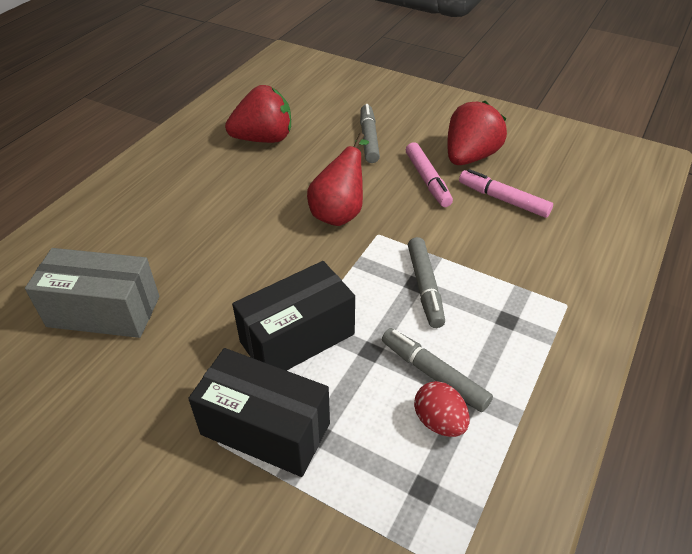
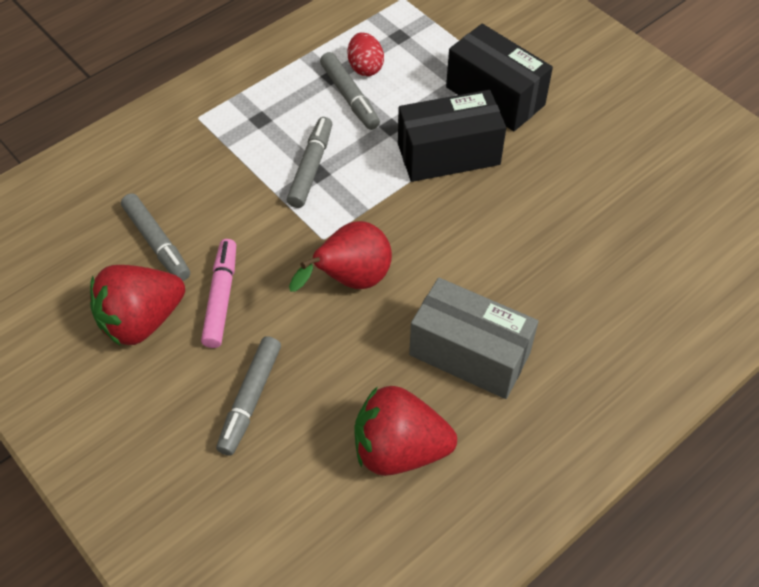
camera: 160 degrees left, 10 degrees up
grey box [25,248,159,338] -> grey box moved to [409,278,539,399]
pink marker [459,169,553,218] -> grey marker [121,193,190,281]

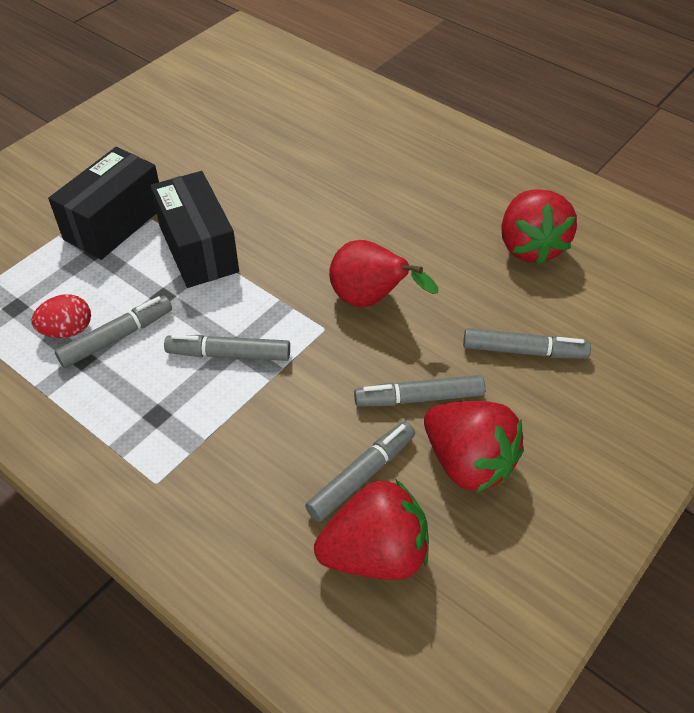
camera: 100 degrees left, 5 degrees down
pink marker [201,239,236,348] -> grey marker [354,375,485,407]
grey box [409,278,539,399] -> none
none -> red strawberry [314,479,429,580]

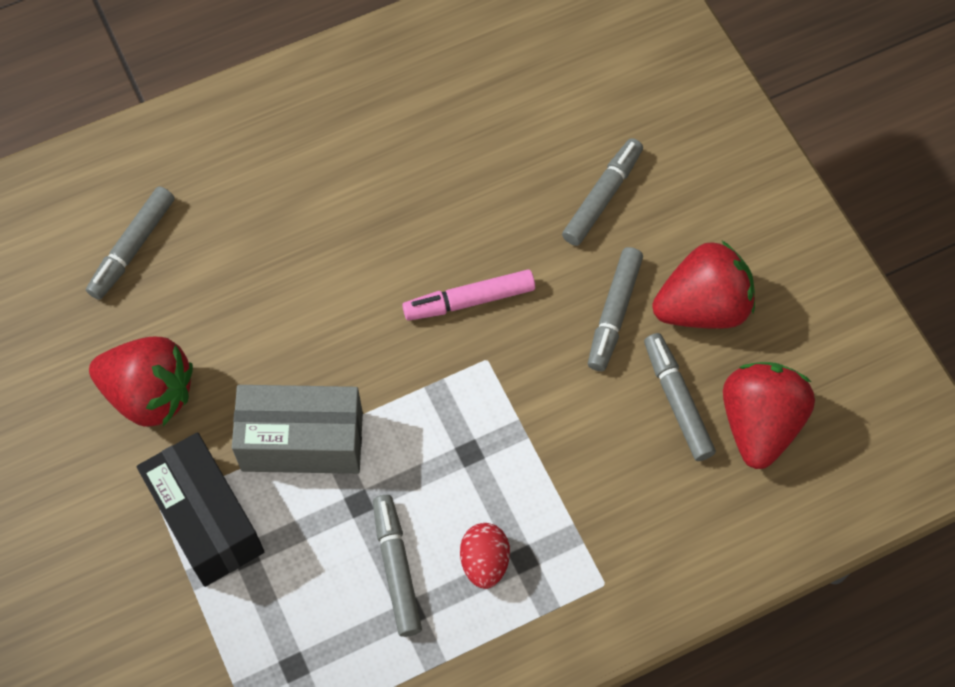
camera: 65 degrees left, 15 degrees up
red egg [31,294,91,338] -> red egg moved to [460,523,510,589]
black box [150,171,239,288] -> grey box [232,385,363,474]
grey marker [164,334,290,361] -> grey marker moved to [86,186,175,300]
red pear [329,240,438,307] -> pink marker [402,270,535,321]
red strawberry [501,189,577,265] -> red strawberry moved to [89,337,193,427]

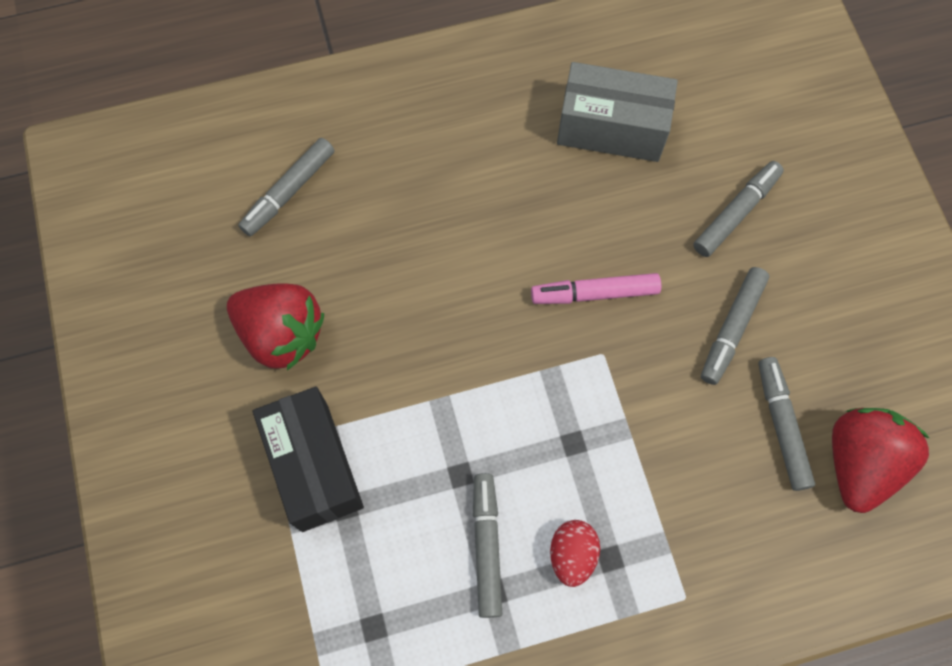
camera: 10 degrees right, 5 degrees up
grey box [232,385,363,474] -> grey box moved to [557,62,678,162]
red strawberry [652,241,755,329] -> none

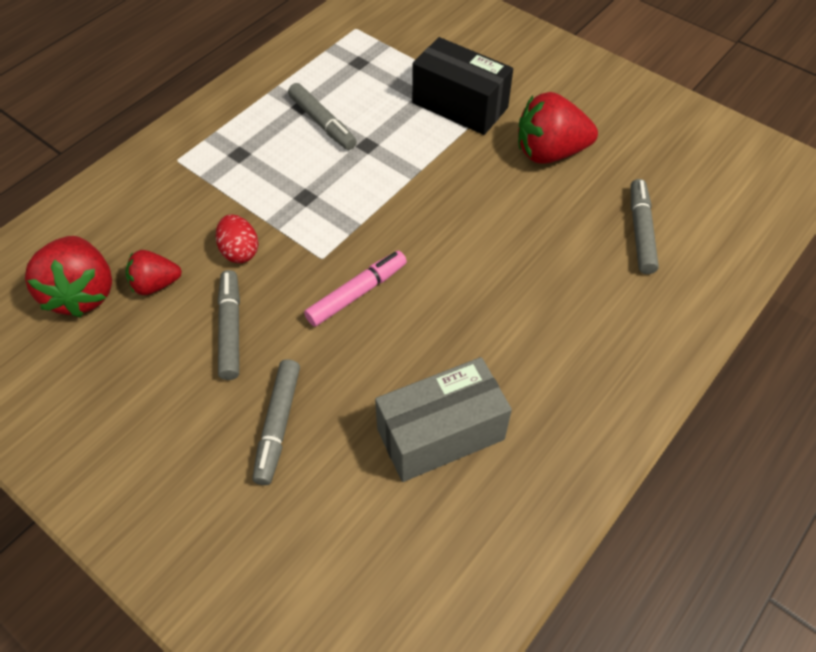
camera: 145 degrees right, 15 degrees down
red egg [550,520,600,587] -> red egg moved to [216,214,258,263]
grey marker [758,357,815,491] -> red strawberry [126,250,182,295]

